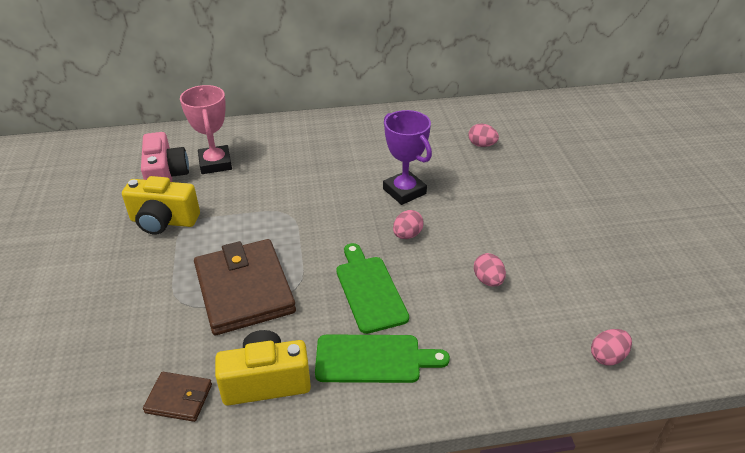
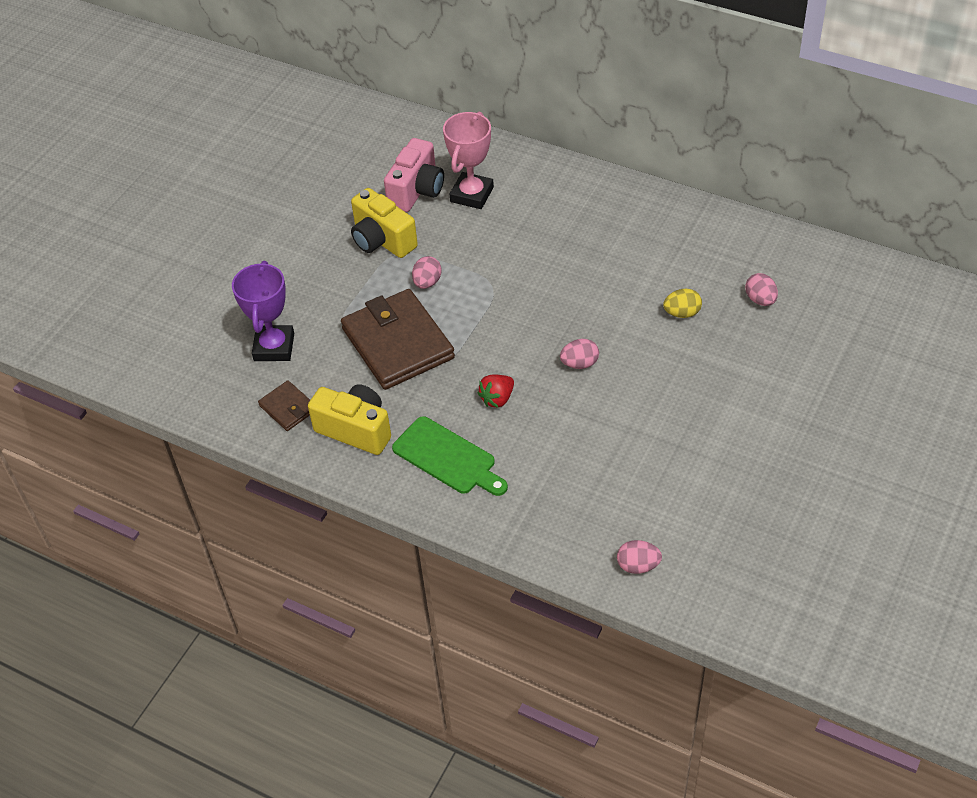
camera: 40 degrees right, 10 degrees up
brown wallet [194,239,296,335] -> brown wallet turned 45 degrees counterclockwise [341,289,455,390]
green cutting board [336,243,409,334] -> red strawberry [478,375,514,408]
purple trophy [383,110,432,205] -> purple trophy moved to [232,261,294,361]
pink egg [474,253,506,287] -> pink egg moved to [412,256,442,289]
none -> yellow egg [663,289,702,318]

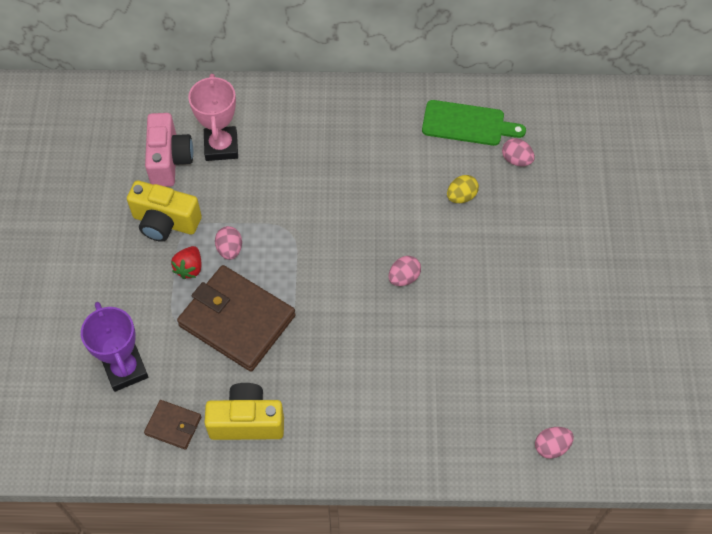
camera: 30 degrees left, 10 degrees up
green cutting board [392,416,508,496] -> green cutting board moved to [422,100,526,146]
red strawberry [478,375,514,408] -> red strawberry moved to [171,246,202,279]

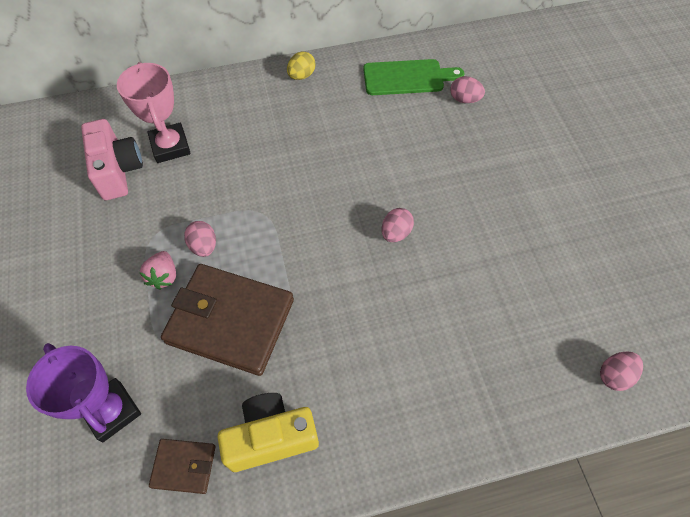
camera: 15 degrees left, 0 degrees up
yellow camera [127,181,202,242] -> none
red strawberry [171,246,202,279] -> pink strawberry [140,251,176,290]
yellow egg [447,175,479,203] -> yellow egg moved to [287,52,316,80]

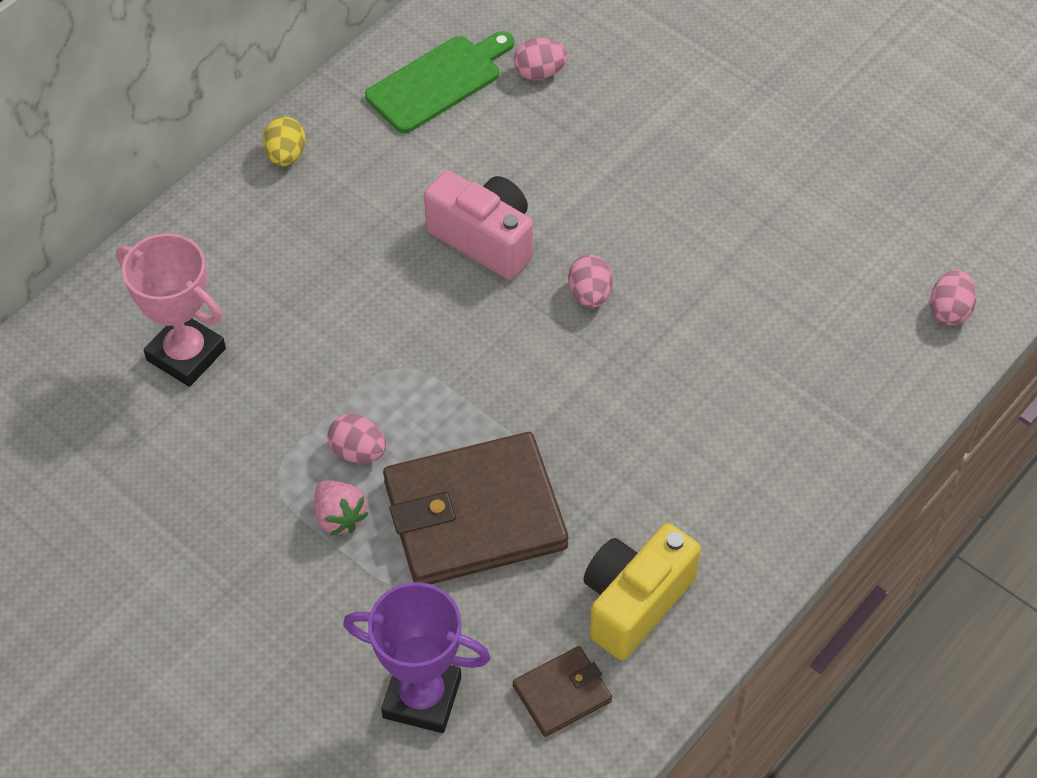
camera: 35 degrees left, 5 degrees down
pink camera [81,119,143,200] -> pink camera moved to [424,171,533,280]

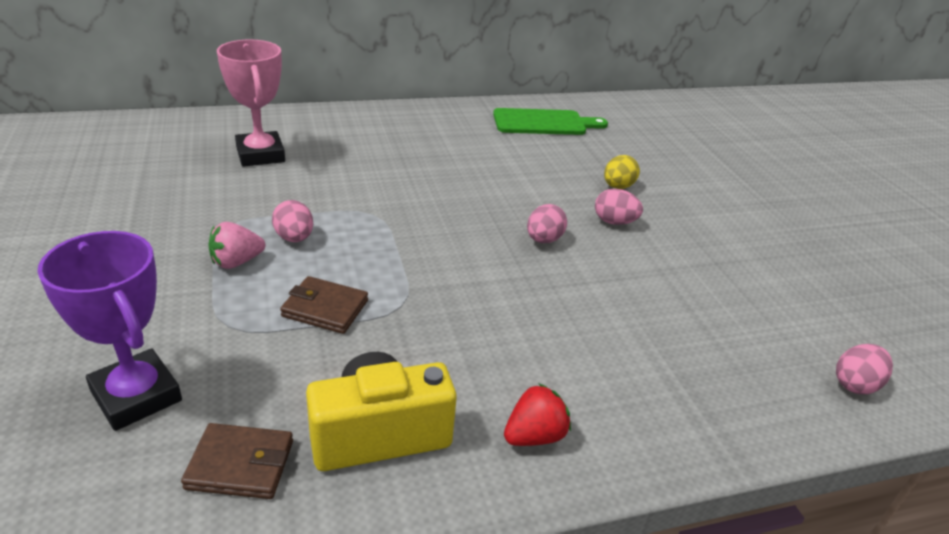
camera: 30 degrees right, 20 degrees down
yellow egg [263,117,305,166] -> yellow egg moved to [604,155,640,189]
pink strawberry [314,481,369,536] -> pink strawberry turned 60 degrees clockwise [208,222,265,269]
brown wallet [383,432,568,584] -> brown wallet [280,276,368,334], size x0.47
pink camera [424,171,533,280] -> none
pink egg [514,38,568,80] -> pink egg moved to [595,189,643,225]
none -> red strawberry [504,384,571,446]

